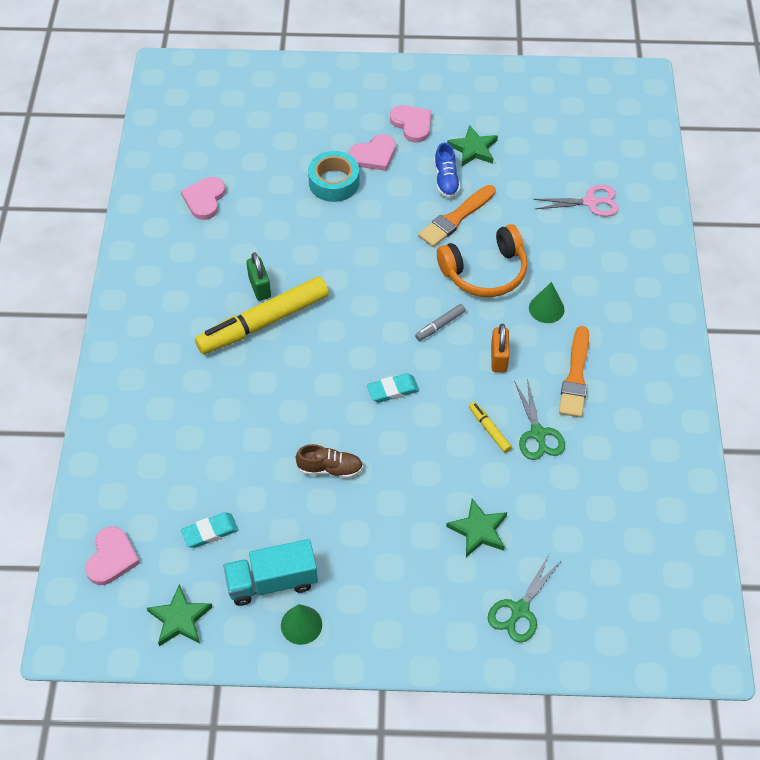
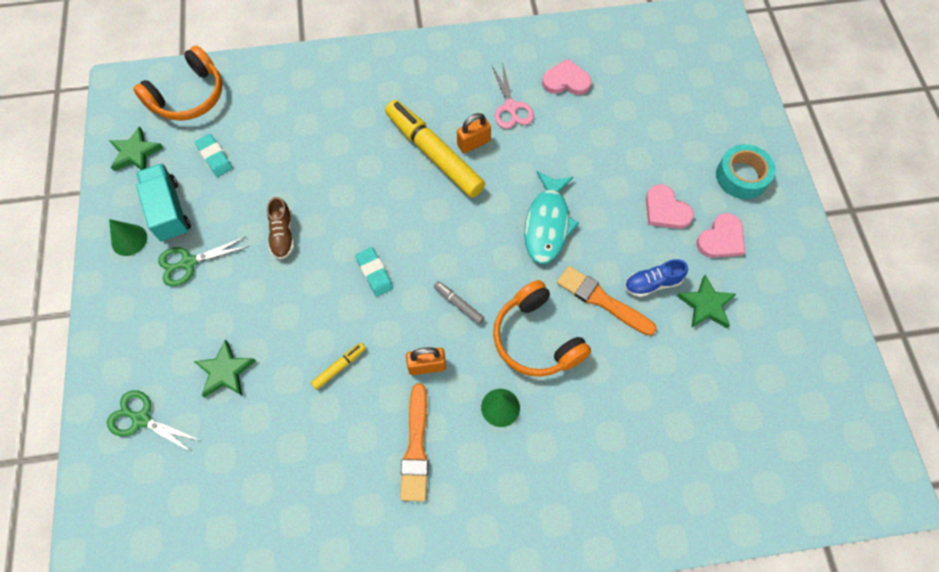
camera: 80 degrees right, 10 degrees up
pink heart [85,526,140,585] -> orange headphones [133,46,222,121]
green padlock [246,252,271,301] -> orange padlock [457,113,491,153]
turquoise tape [308,151,360,202] -> turquoise tape moved to [716,144,776,199]
green scissors [514,379,565,460] -> green scissors moved to [158,237,249,286]
pink scissors [533,185,619,216] -> pink scissors moved to [492,62,534,129]
orange brush [559,326,589,417] -> orange brush turned 90 degrees counterclockwise [400,383,429,501]
none -> turquoise fish [524,171,579,264]

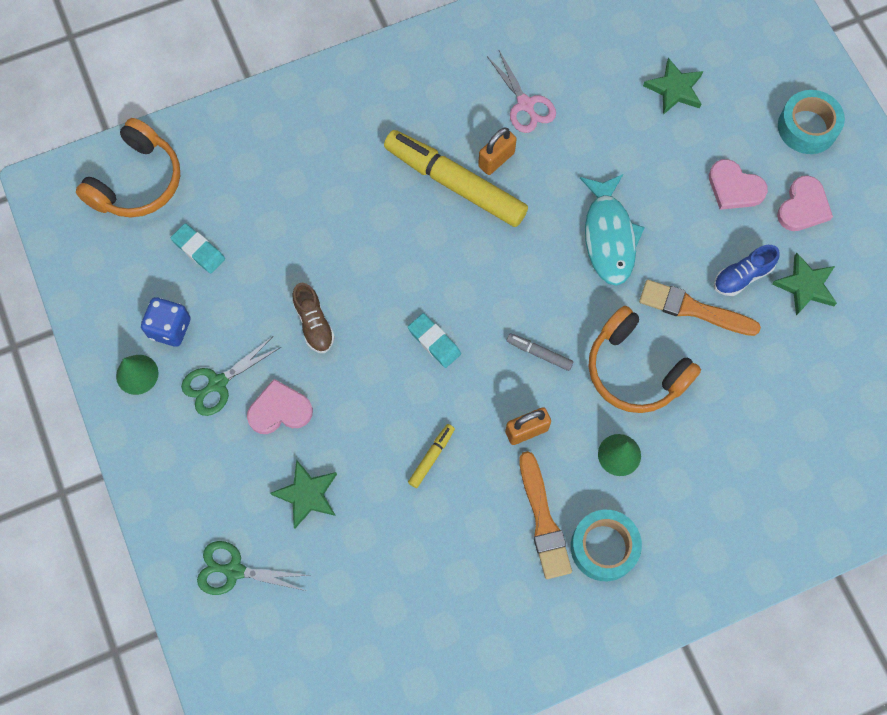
camera: 15 degrees left, 5 degrees up
green star [109,126,163,171] -> green star moved to [643,58,703,115]
turquoise truck [136,163,191,242] -> blue dice [141,297,191,347]
pink heart [542,58,592,95] -> pink heart moved to [247,379,313,434]
none -> turquoise tape [571,510,642,581]

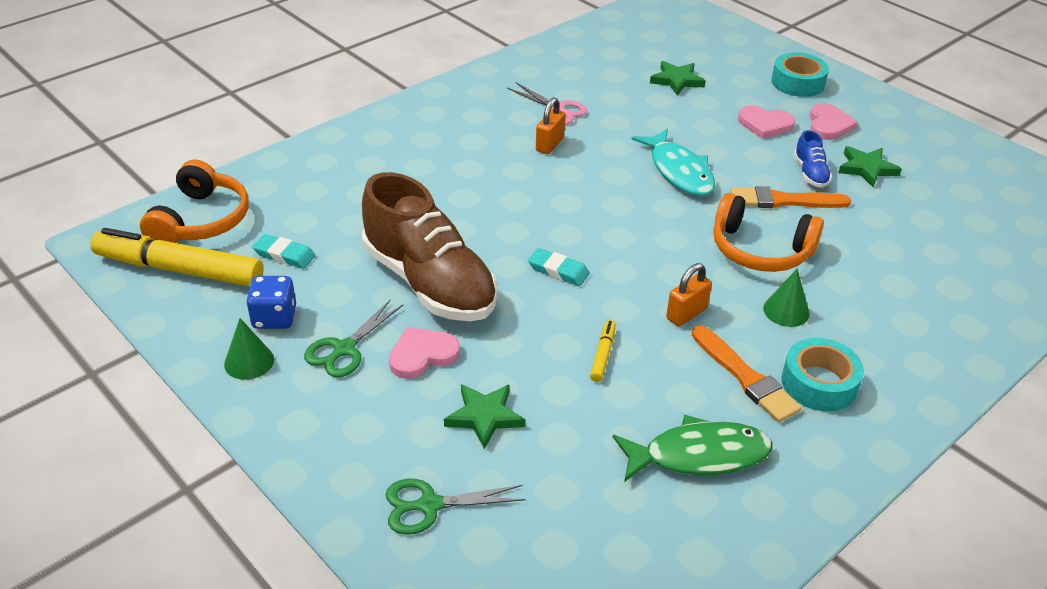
camera: 20 degrees left, 30 degrees down
brown shoe [293,283,335,353] -> brown shoe [362,172,498,321], size x2.39
yellow marker [384,130,528,227] -> yellow marker moved to [90,228,264,287]
grey marker [507,333,574,371] -> none
blue shoe [714,245,779,296] -> blue shoe turned 45 degrees counterclockwise [794,130,832,188]
none -> green fish [613,415,772,482]

